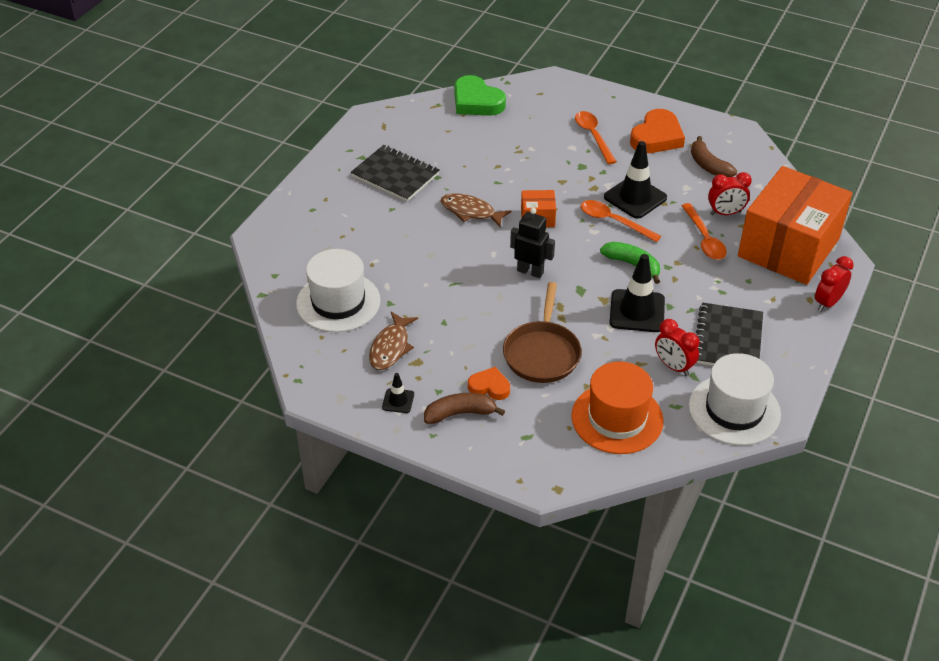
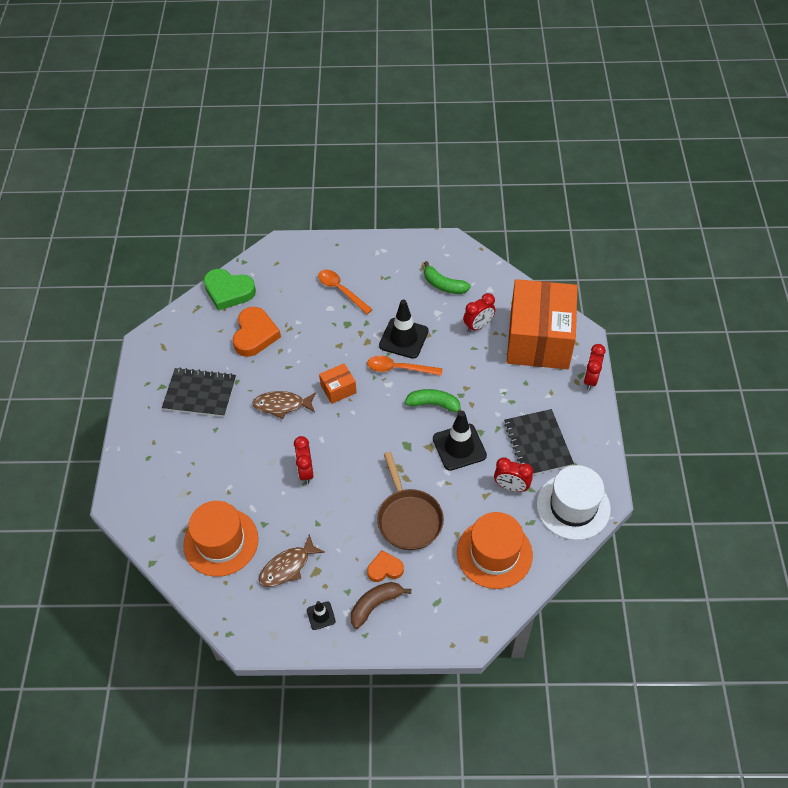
camera: 25 degrees left, 10 degrees up
white hat [296,249,381,332] -> orange hat [183,501,258,577]
brown fish [369,312,418,370] -> brown fish turned 60 degrees clockwise [259,534,325,587]
black robot [510,208,555,278] -> none
orange heart [630,109,685,153] -> orange heart moved to [233,307,281,357]
orange spoon [682,203,727,260] -> none
brown banana [691,136,737,177] -> green banana [424,261,471,294]
none -> red clock [294,436,313,484]

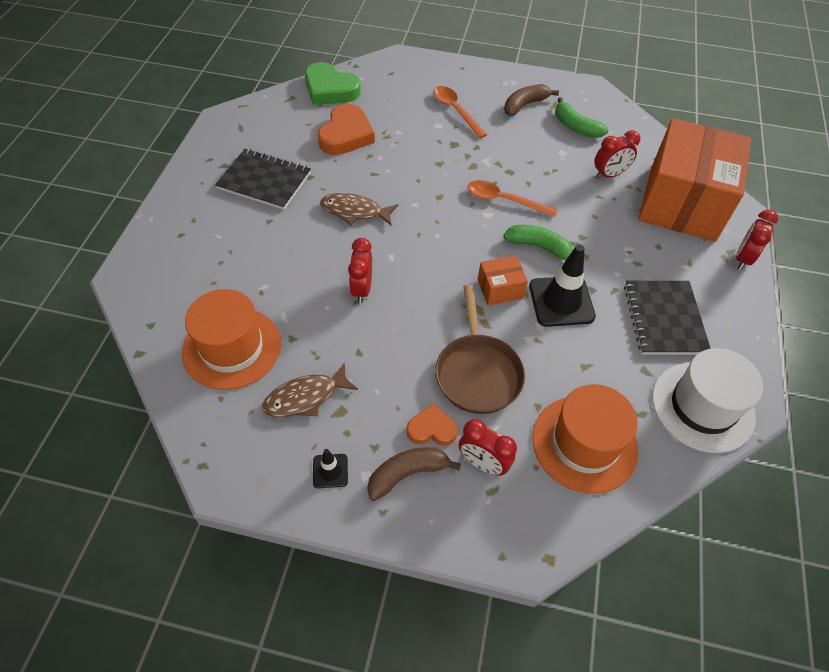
camera: 10 degrees right, 0 degrees up
orange box [319,363,357,404] -> orange box moved to [478,256,528,305]
black traffic cone [379,300,429,359] -> none
red clock [494,457,533,492] -> red clock moved to [459,419,517,476]
none -> brown banana [504,84,559,116]

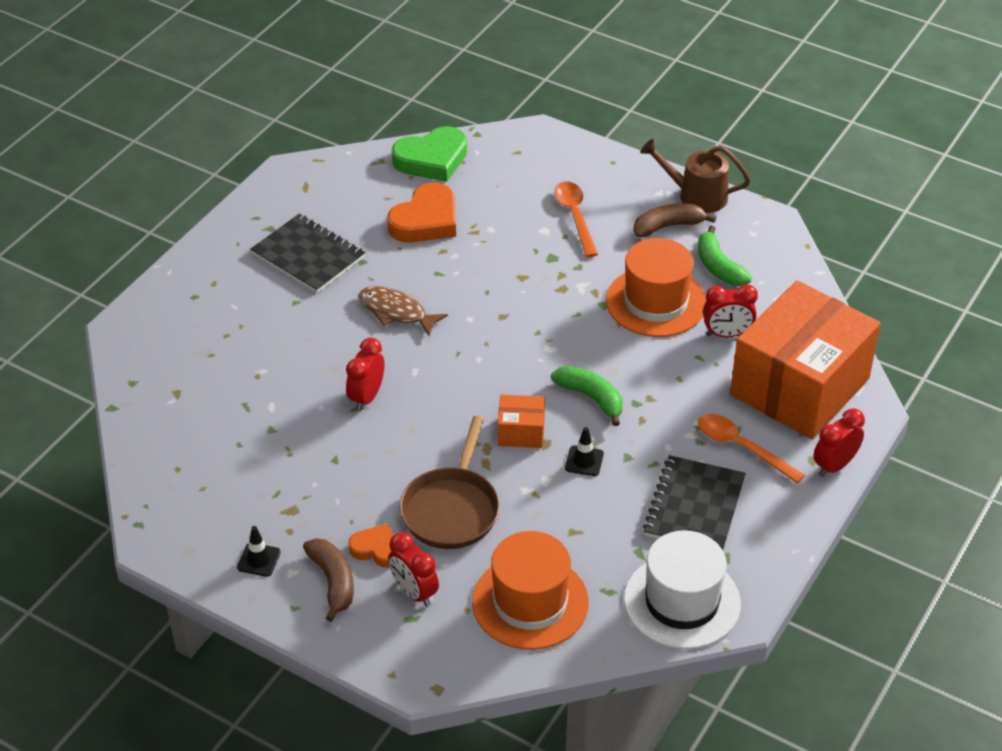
camera: 20 degrees right, 10 degrees down
orange hat [182,289,281,390] -> orange hat moved to [606,238,706,337]
brown fish [262,362,358,417] -> none
green heart [305,62,361,105] -> green heart turned 75 degrees counterclockwise [392,126,467,182]
brown banana [367,447,461,501] -> brown banana turned 75 degrees clockwise [303,538,354,622]
orange spoon [467,180,557,217] -> orange spoon moved to [698,414,805,484]
black traffic cone [529,244,596,327] -> black traffic cone [565,427,604,476], size x0.50
none -> brown watering can [640,139,751,213]

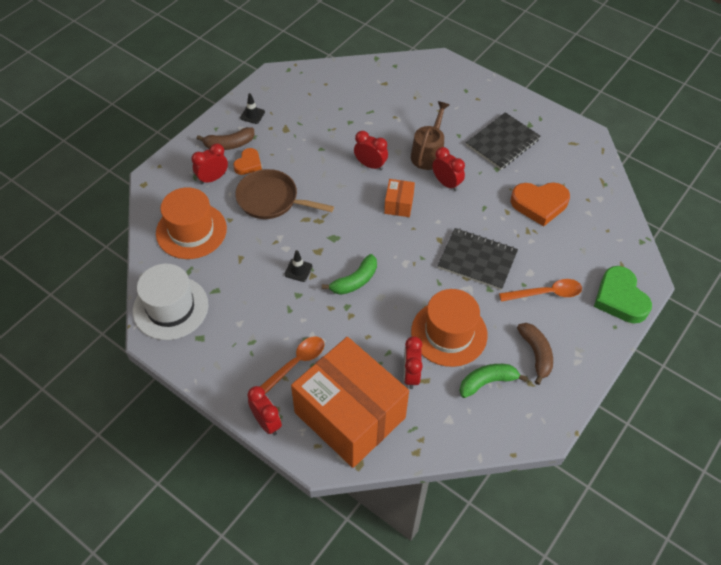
camera: 95 degrees right, 10 degrees up
brown fish [359,286,448,336] -> red clock [432,147,465,191]
orange heart [387,182,456,242] -> orange heart turned 45 degrees counterclockwise [511,182,570,226]
green heart [392,126,467,182] -> green heart moved to [594,266,652,323]
orange box [498,394,545,448] -> orange box moved to [384,179,415,217]
brown watering can [640,139,751,213] -> brown watering can moved to [411,101,449,170]
black notebook [643,455,746,550] -> black notebook moved to [437,228,518,290]

